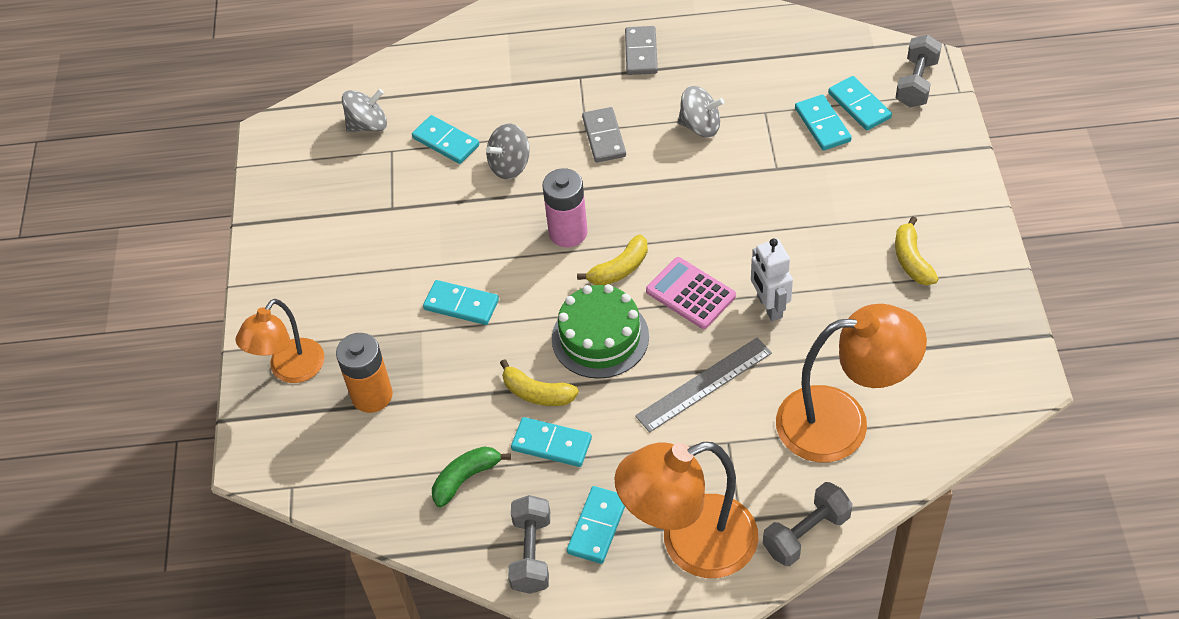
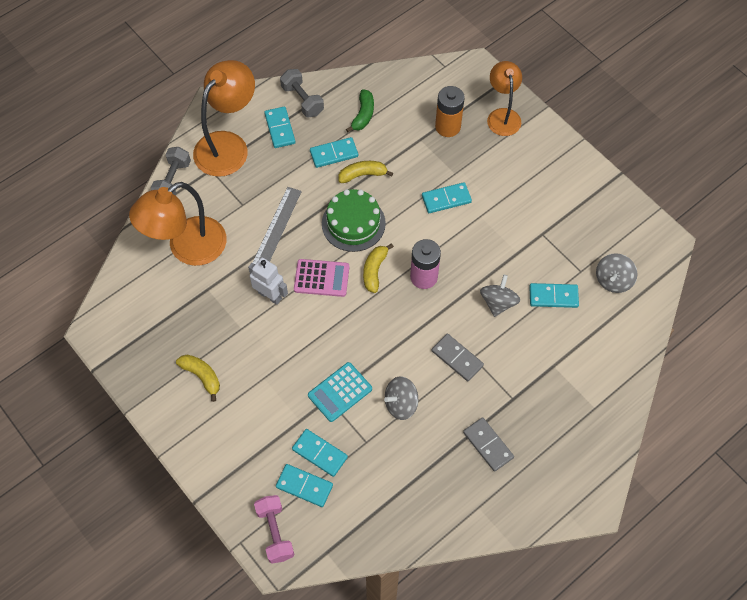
camera: 140 degrees right, 10 degrees up
grey dumbbell [896,35,942,107] -> pink dumbbell [254,495,294,564]
none -> turquoise calculator [308,362,372,422]

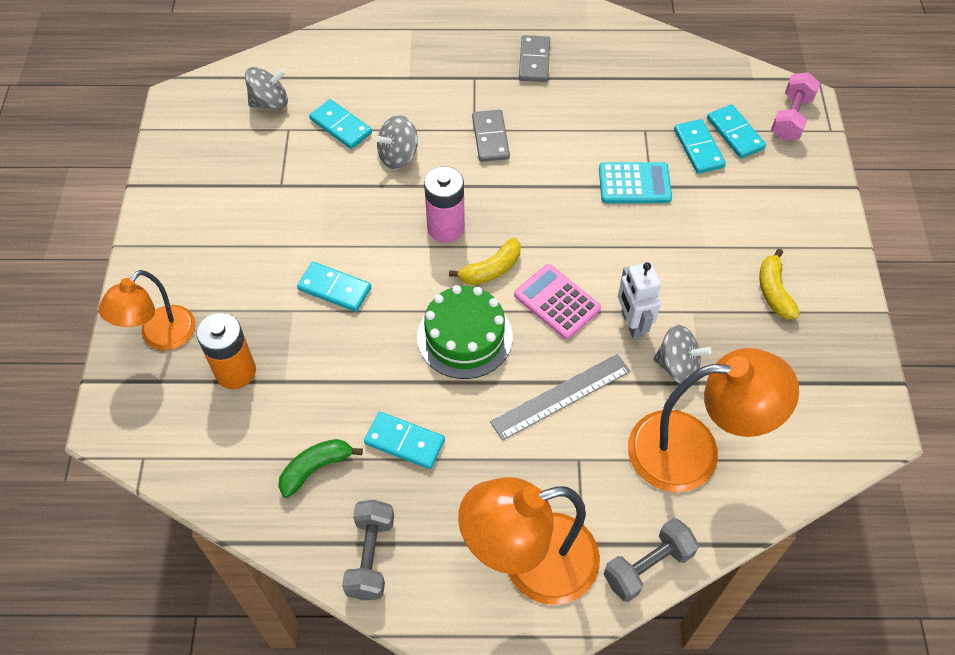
camera: 140 degrees left, 5 degrees down
turquoise domino [264,107,296,148] -> none
yellow banana [339,161,393,183] -> none
grey spinning top [384,376,418,420] -> grey spinning top moved to [653,325,712,384]

